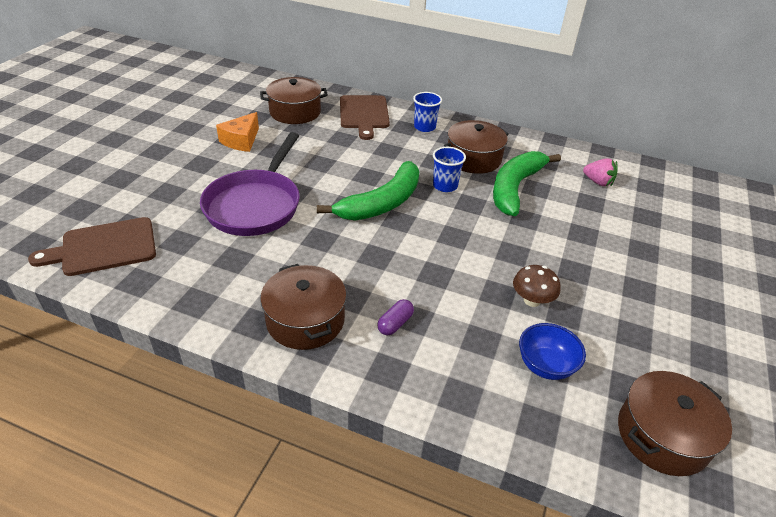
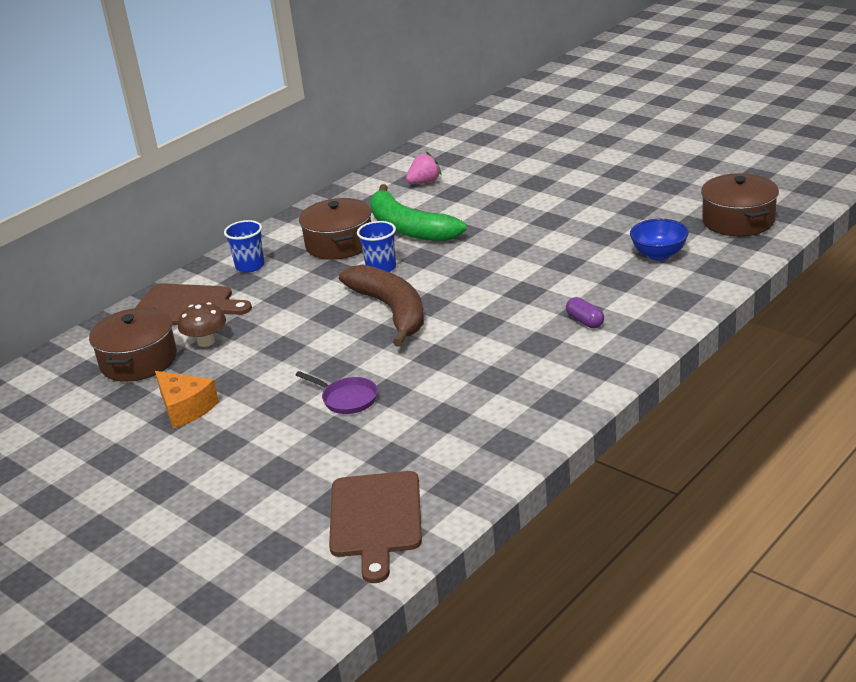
camera: 65 degrees left, 10 degrees down
purple pan [200,132,300,236] -> purple pan [296,371,378,414], size x0.44
brown pot [260,264,347,350] -> none
green banana [317,161,419,220] -> brown banana [339,265,424,347]
brown mushroom [513,265,560,307] -> brown mushroom moved to [178,302,226,347]

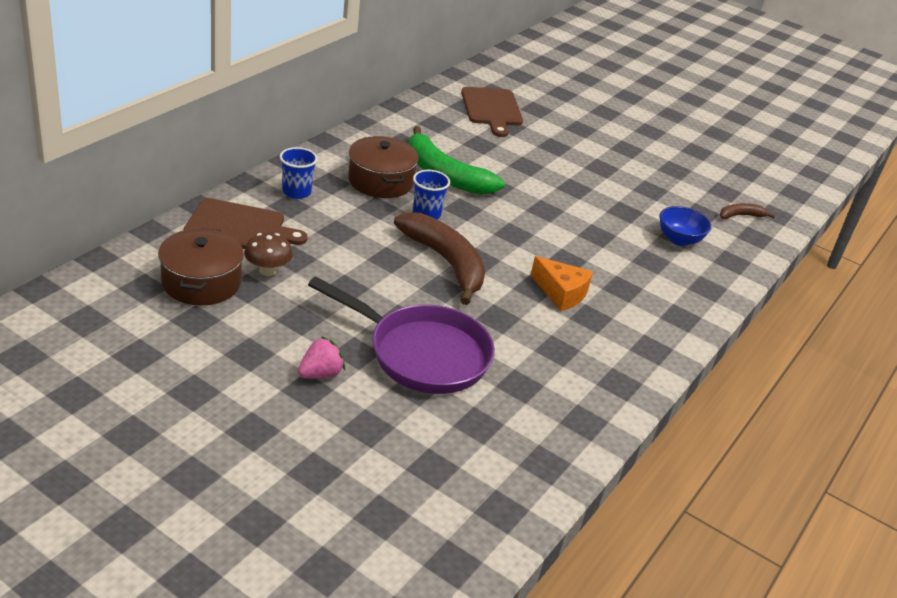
camera: 15 degrees left, 5 degrees up
orange cheese [155,371,219,429] -> orange cheese moved to [530,256,593,311]
purple pan [296,371,378,414] -> purple pan [308,277,495,394], size x2.26
brown cutting board [329,471,422,583] -> brown cutting board moved to [461,87,523,137]
pink strawberry [406,152,442,184] -> pink strawberry moved to [298,336,345,379]
purple capsule [566,297,604,328] -> none
brown pot [701,173,779,236] -> brown banana [720,203,775,219]

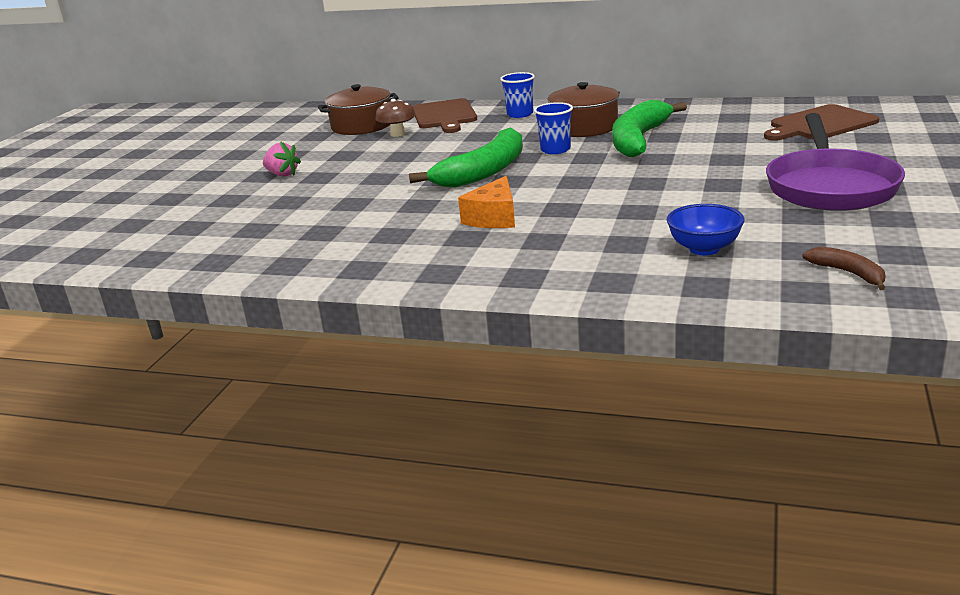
camera: 80 degrees right, 10 degrees down
purple pan [308,277,495,394] -> purple pan moved to [766,113,905,211]
brown banana [394,212,485,305] -> green banana [409,127,523,188]

